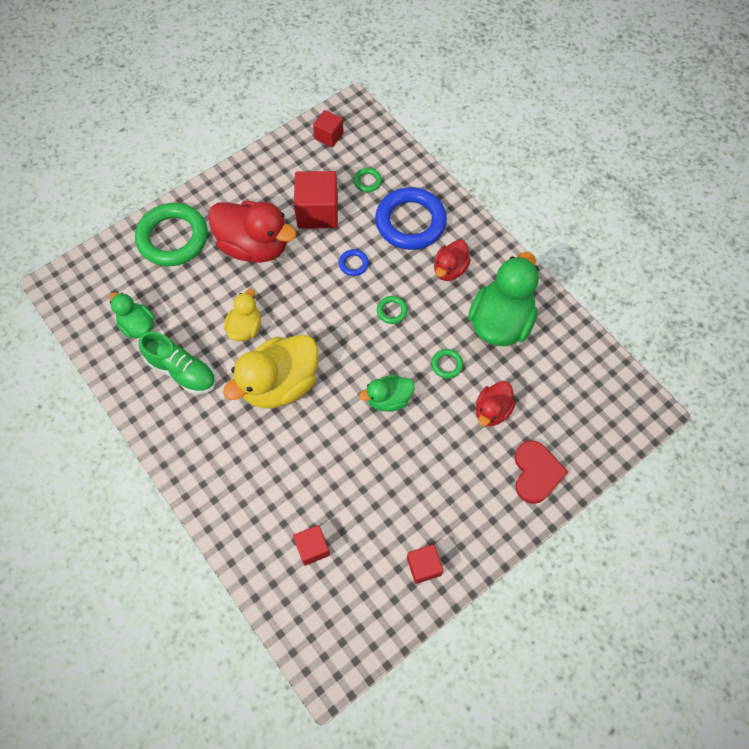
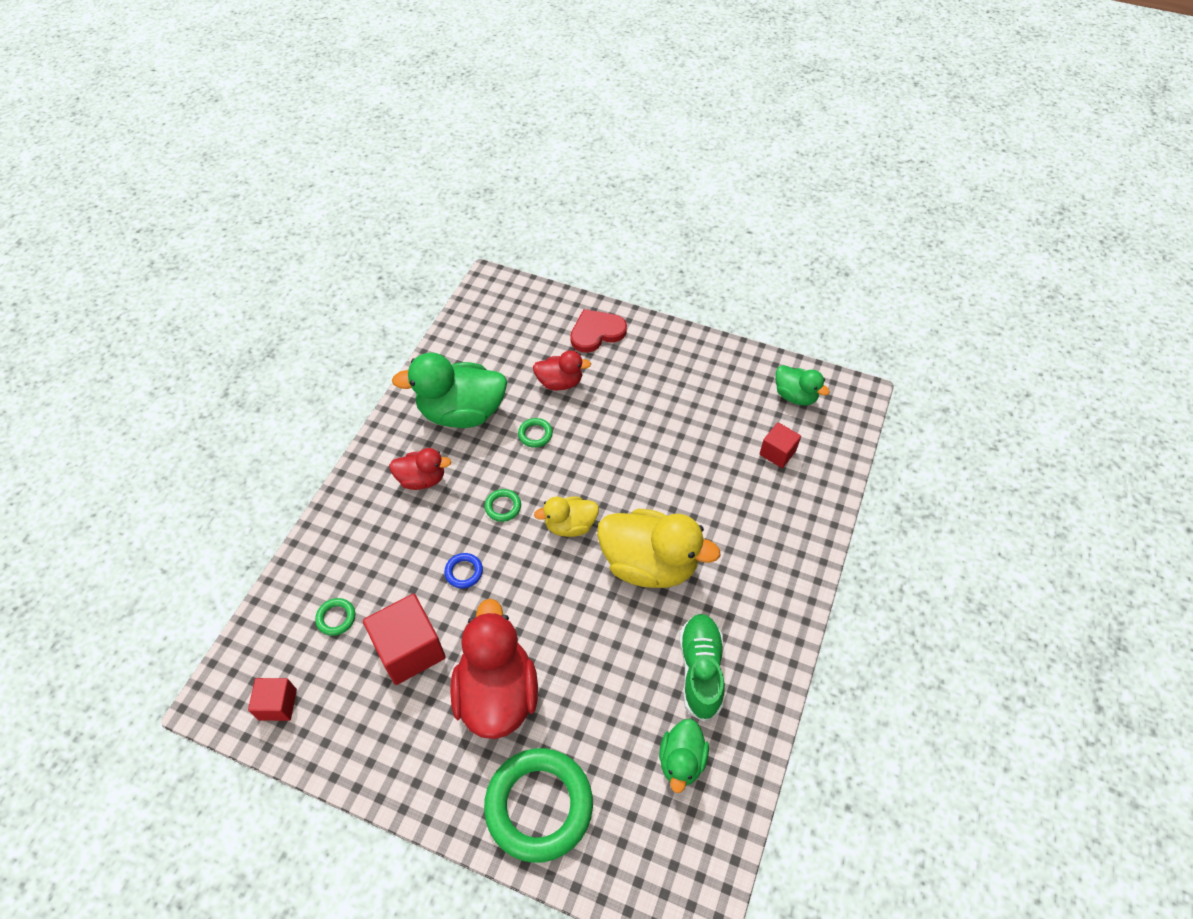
camera: 120 degrees left, 10 degrees down
yellow duck [224,289,261,341] -> yellow duck moved to [534,497,599,537]
green duck [359,375,414,412] -> green duck moved to [776,365,830,405]
blue ring [375,187,447,250] -> none
red cube [407,544,443,584] -> none

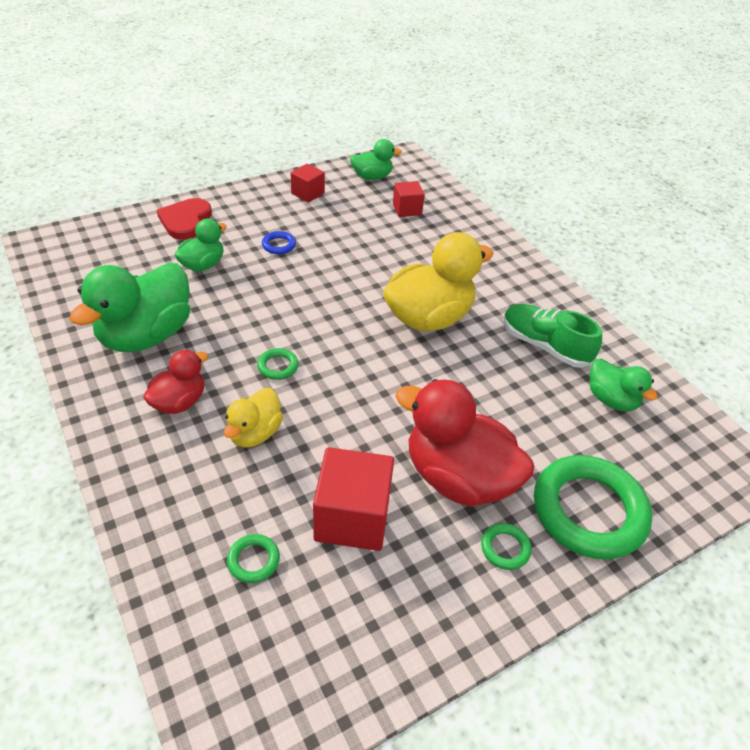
camera: 55 degrees left, 10 degrees down
red cube [248,678,297,721] -> red cube moved to [291,164,325,202]
blue ring [444,553,483,588] -> blue ring moved to [262,231,296,254]
green ring [518,418,553,448] -> green ring moved to [481,523,532,570]
red duck [533,350,591,390] -> green duck [175,219,227,271]
yellow duck [534,497,599,537] -> yellow duck moved to [224,388,283,447]

